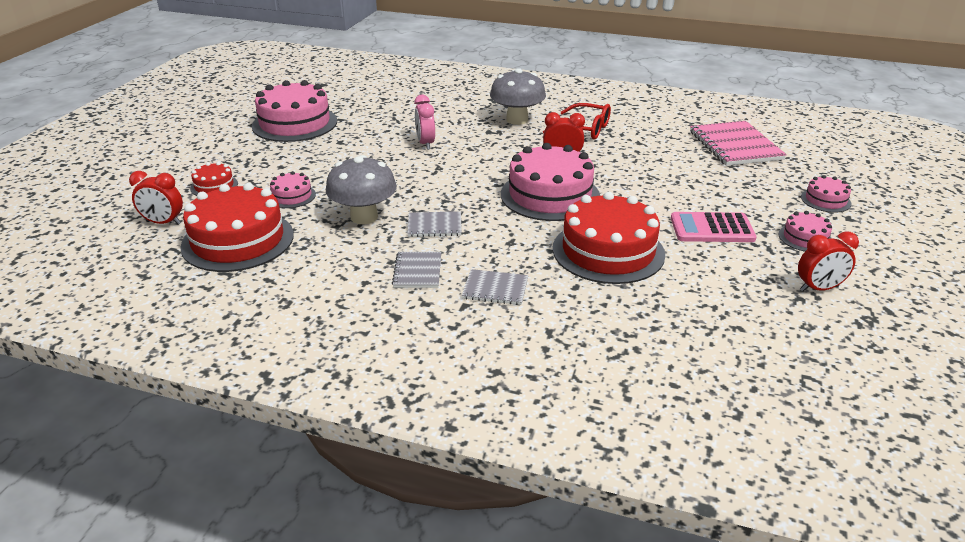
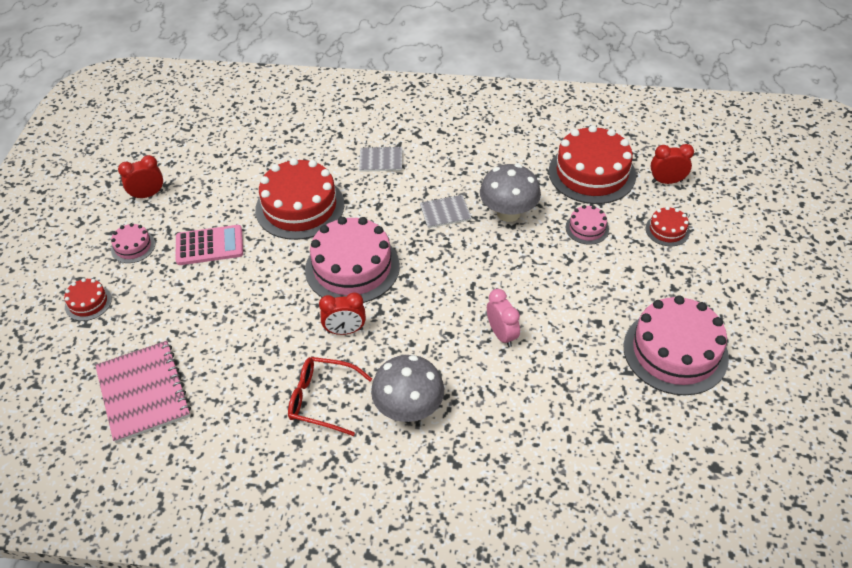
camera: 170 degrees right, 15 degrees up
grey notebook [392,252,441,288] -> none
pink cake [801,175,852,213] -> red cake [64,278,112,321]

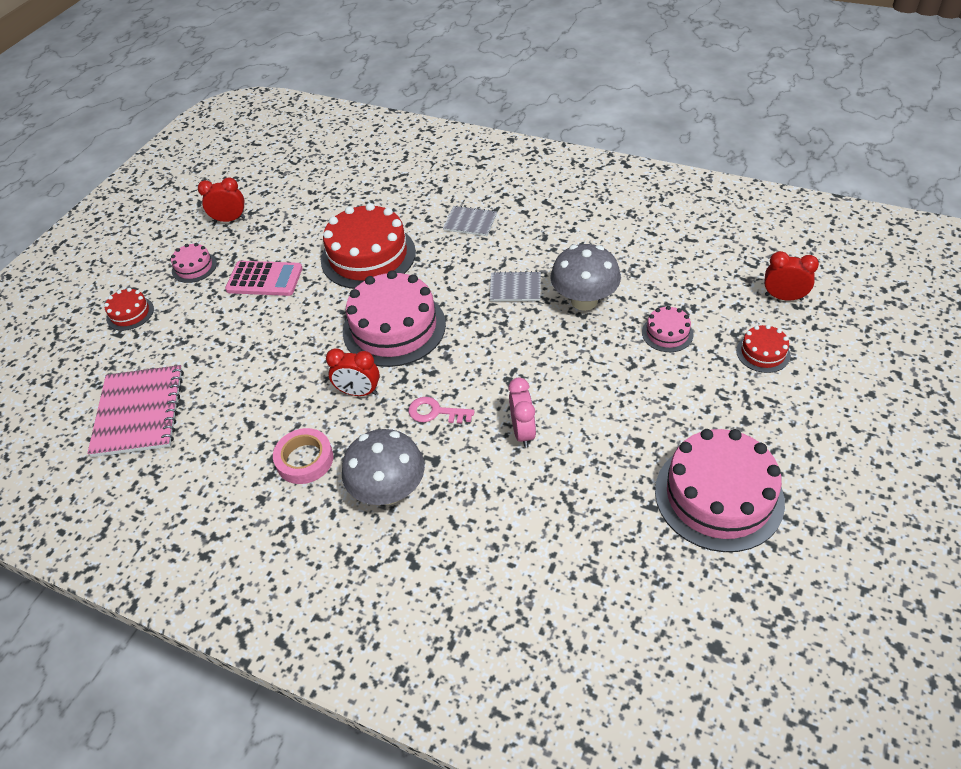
camera: 20 degrees right, 0 degrees up
red glasses [288,357,372,436] -> pink tape [273,428,333,484]
red cake [549,125,636,204] -> none
none -> pink key [408,397,475,424]

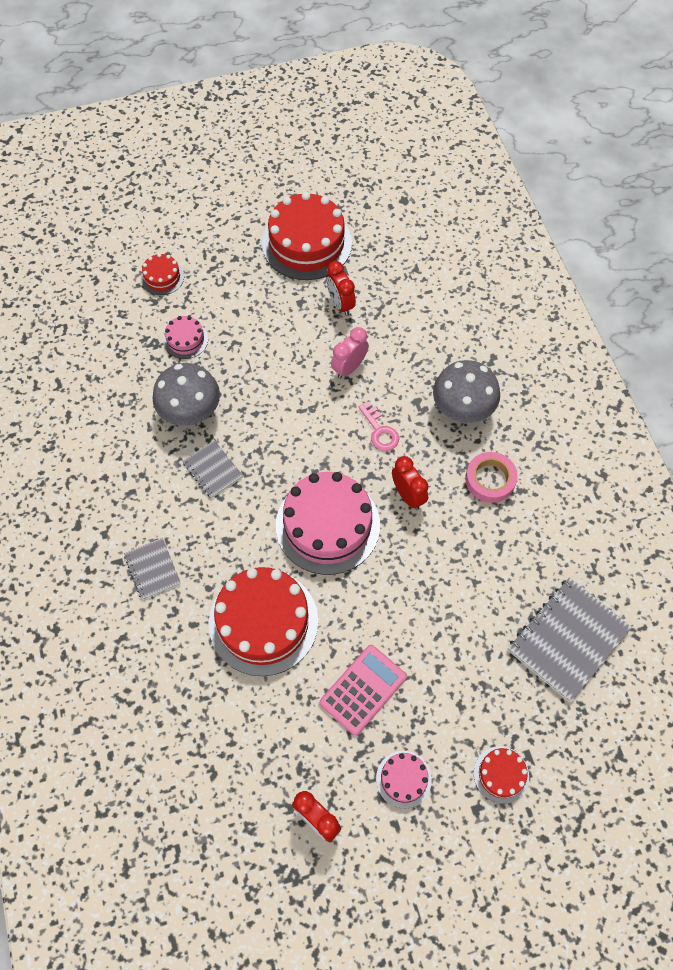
camera: 135 degrees left, 15 degrees up
pink notebook [87,365,184,457] -> grey notebook [508,577,632,702]
pink calculator [225,261,303,296] -> pink calculator turned 75 degrees clockwise [320,645,407,736]
pink cake [655,429,785,552] -> red cake [262,192,352,280]
red clock [764,251,819,301] -> red clock moved to [326,261,356,316]

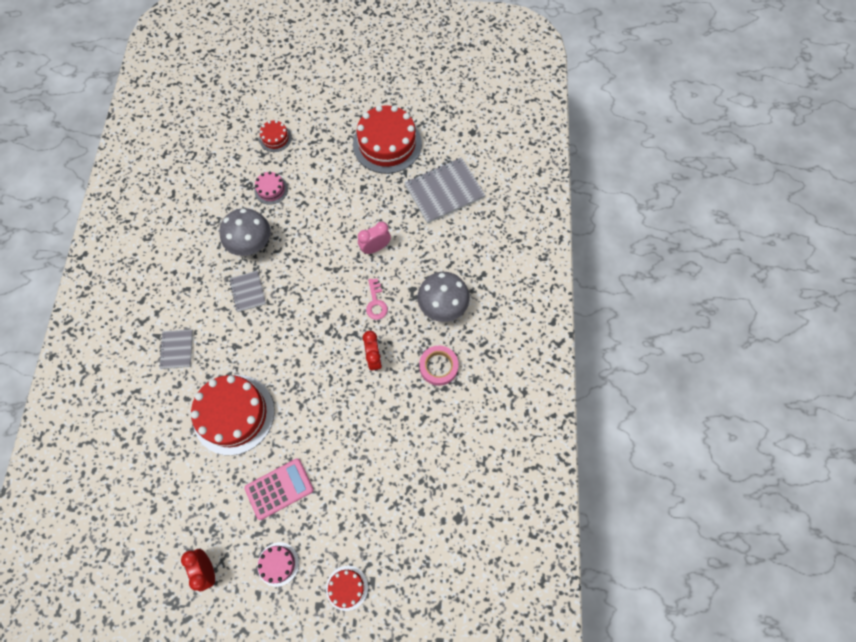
camera: 20 degrees right, 5 degrees up
pink cake [276,472,380,575] -> none
red clock [326,261,356,316] -> none
grey notebook [508,577,632,702] -> grey notebook moved to [405,157,486,224]

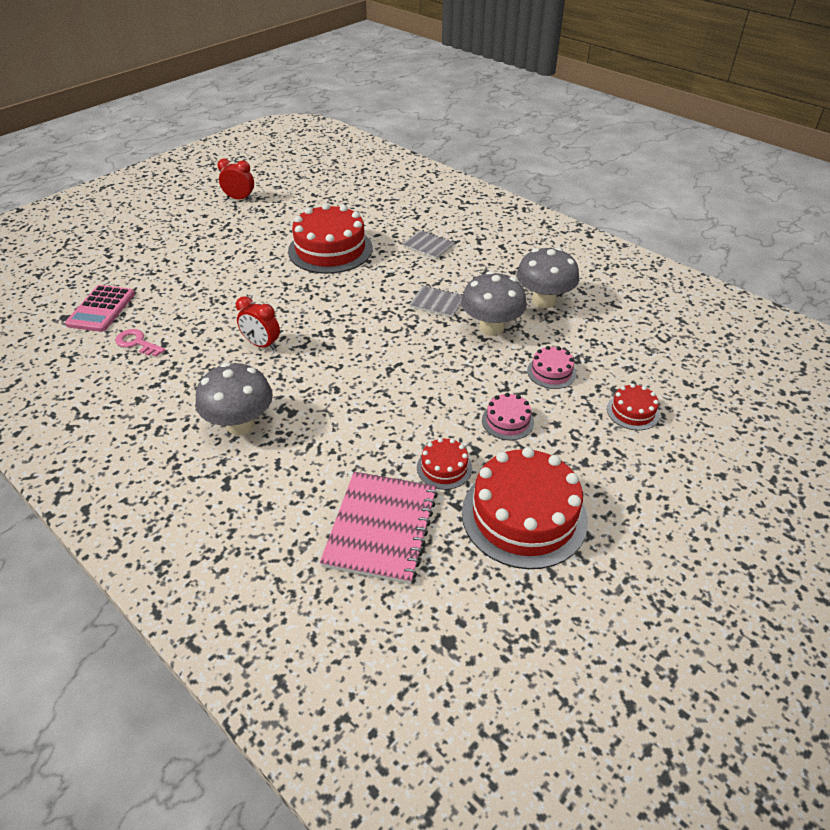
camera: 130 degrees right, 25 degrees down
pink calculator [244,459,314,520] -> pink calculator moved to [65,285,135,332]
pink cake [257,542,299,587] -> pink cake moved to [482,393,534,440]
red cake [326,566,368,611] -> red cake moved to [417,438,472,490]
pink clock [358,222,391,254] -> none
pink key [366,278,388,320] -> pink key moved to [115,329,165,357]
grey notebook [405,157,486,224] -> pink notebook [320,472,438,584]
pink tape [419,346,459,386] -> none
none -> grey mushroom [516,247,579,308]

